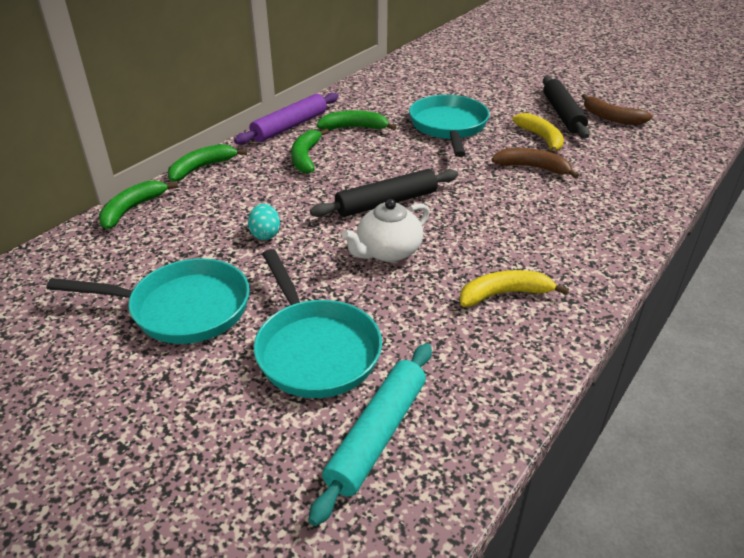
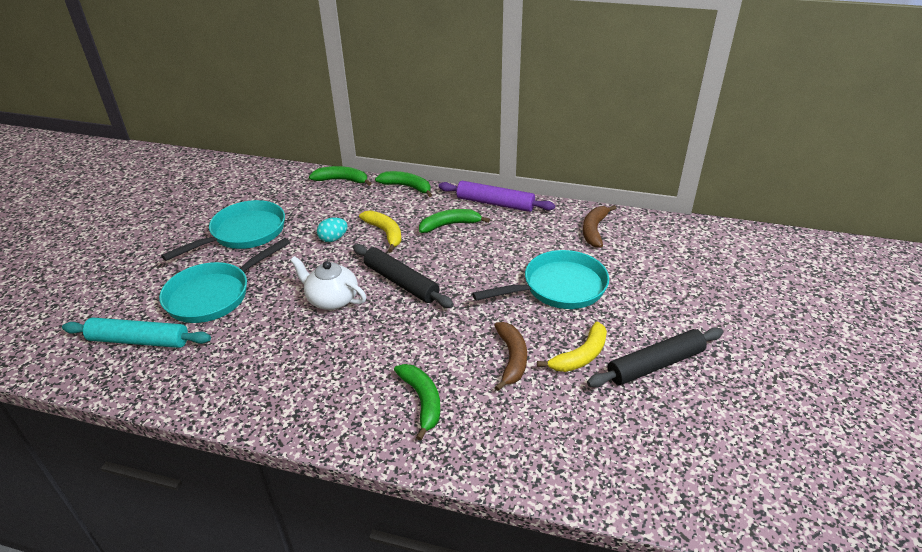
camera: 70 degrees right, 0 degrees up
turquoise pan [46,258,250,344] -> turquoise pan turned 120 degrees counterclockwise [161,200,285,261]
green banana [317,110,396,130] -> green banana moved to [394,364,440,441]
yellow banana [460,270,569,307] -> yellow banana moved to [359,210,402,253]
brown banana [582,94,653,125] -> brown banana moved to [583,205,616,247]

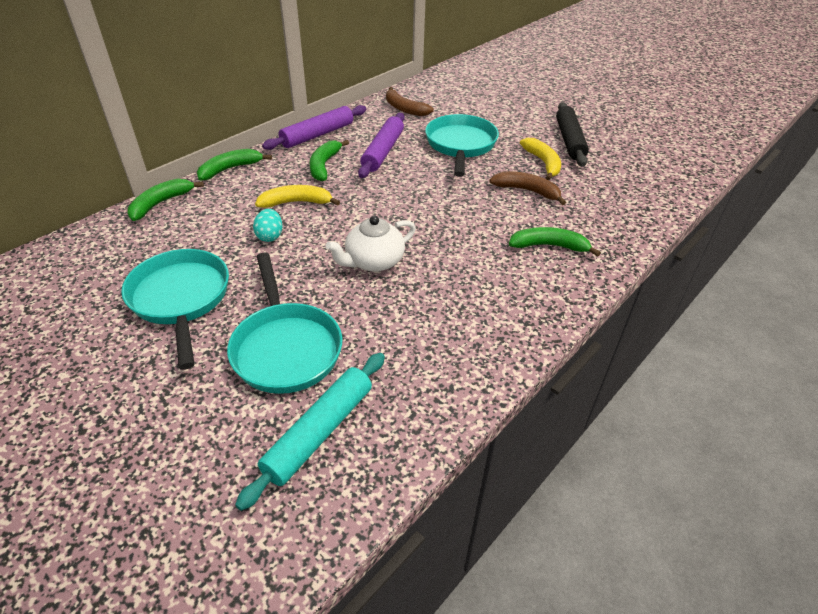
camera: 65 degrees left, 5 degrees up
black rolling pin [353,244,454,308] -> none
none -> purple rolling pin [358,113,405,178]

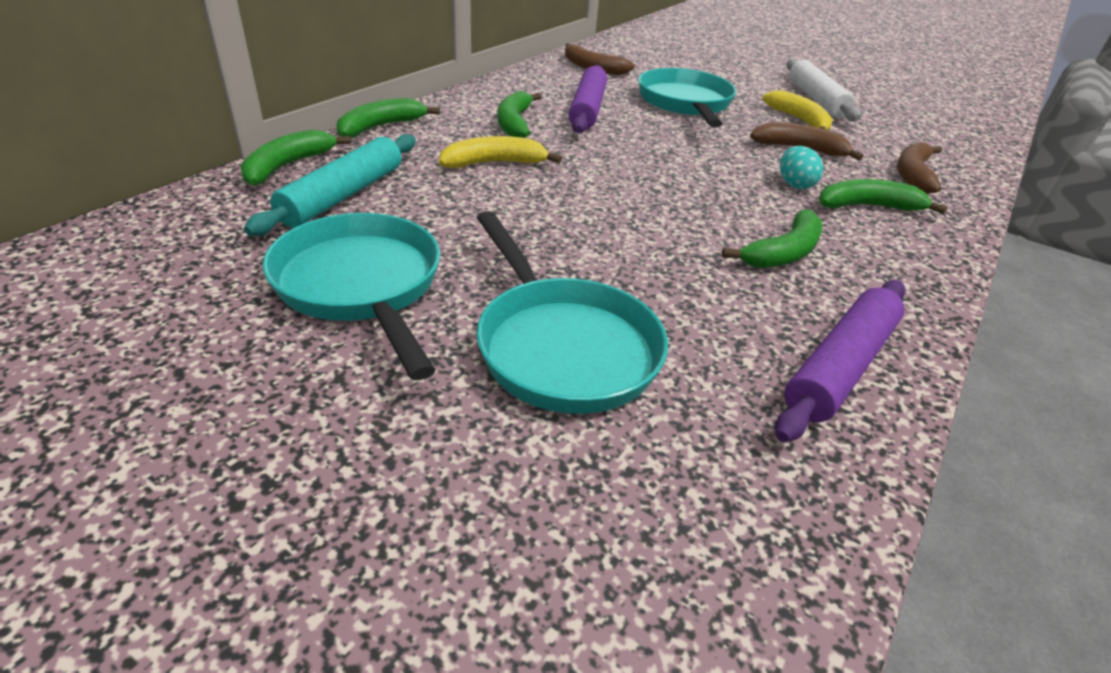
camera: 10 degrees left, 5 degrees down
turquoise rolling pin [235,353,385,511] -> turquoise rolling pin moved to [244,134,416,236]
turquoise egg [253,209,283,242] -> turquoise egg moved to [780,146,823,189]
purple rolling pin [262,105,366,150] -> purple rolling pin moved to [775,280,905,442]
white teapot [326,215,416,272] -> none
black rolling pin [556,102,589,166] -> white rolling pin [786,59,861,122]
none -> green banana [722,210,822,268]
none -> brown banana [897,142,942,194]

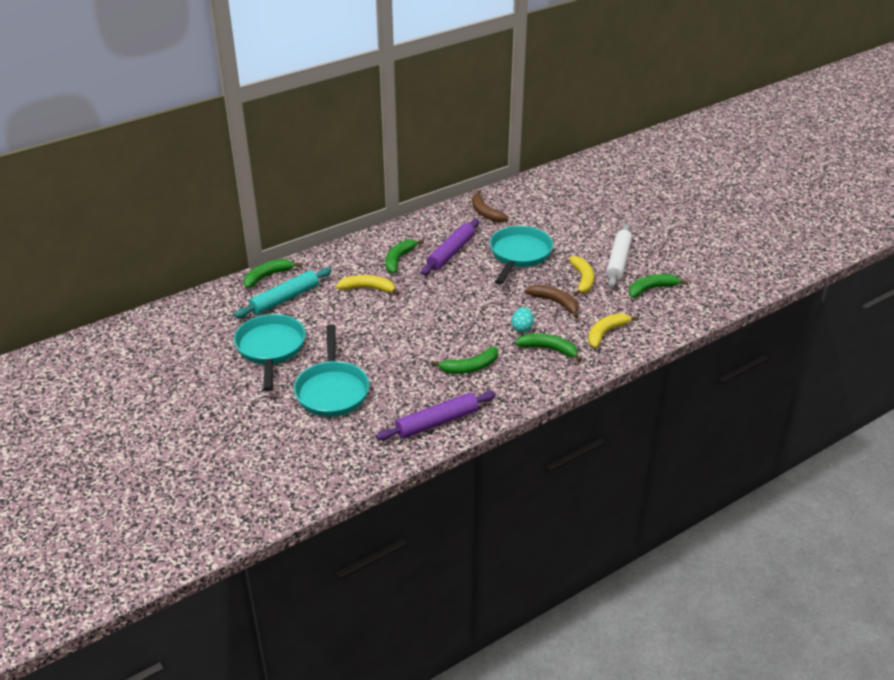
camera: 25 degrees right, 0 degrees up
green banana [336,98,440,138] -> green banana moved to [629,274,688,298]
brown banana [897,142,942,194] -> yellow banana [588,313,639,348]

